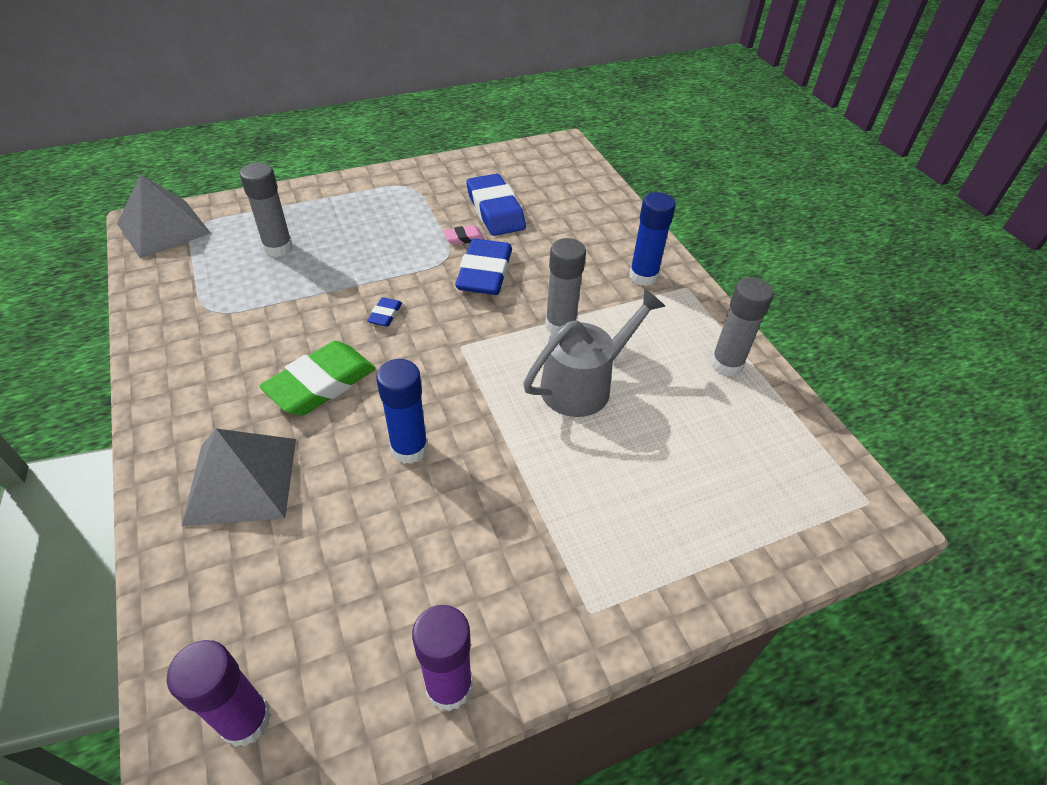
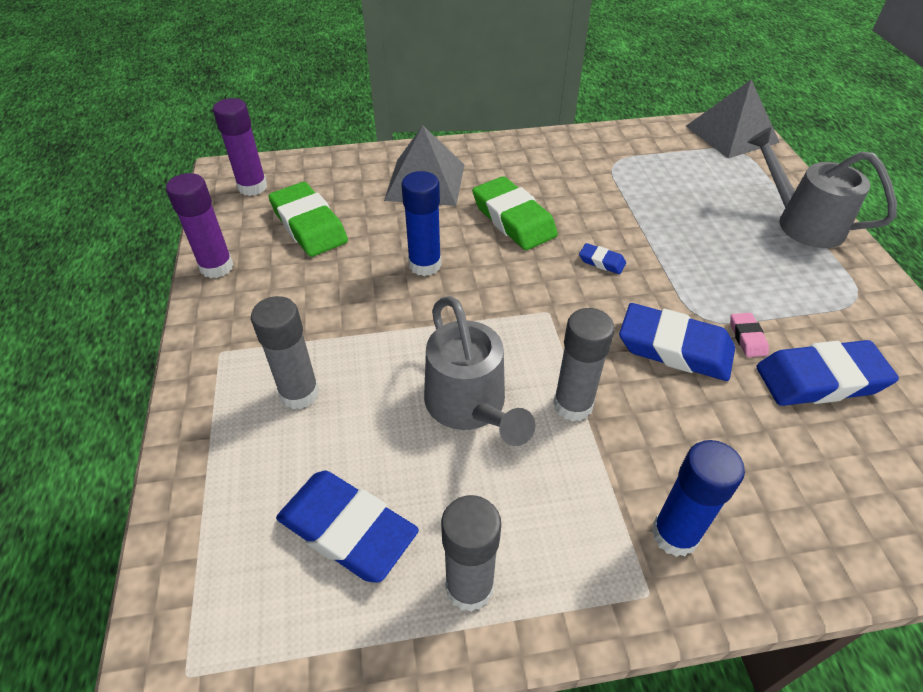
camera: 105 degrees right, 0 degrees up
grey glue stick [240,163,293,257] -> grey glue stick moved to [251,296,319,409]
none -> green eraser [268,182,348,257]
none -> blue eraser [276,470,419,583]
none -> grey watering can [747,127,897,248]

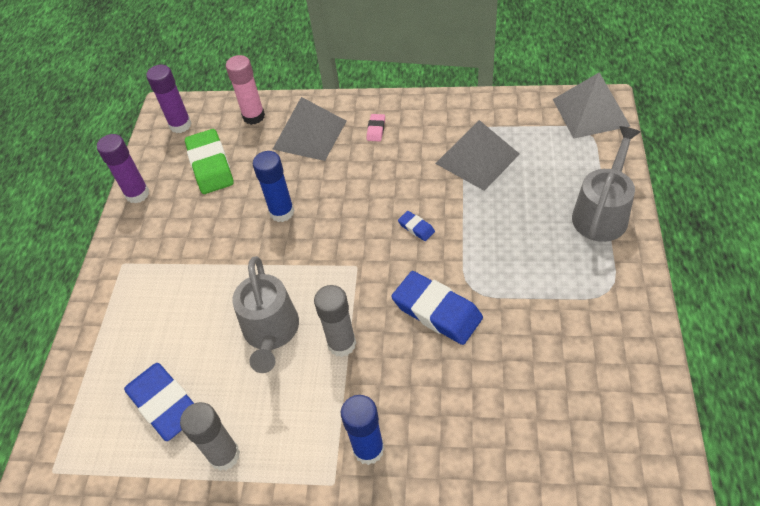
camera: 20 degrees right, 5 degrees up
grey glue stick [251,296,319,409] -> none
green eraser [472,176,558,250] -> none
pink eraser [730,313,769,357] -> pink eraser moved to [367,114,385,141]
grey watering can [747,127,897,248] -> grey watering can turned 60 degrees clockwise [572,126,641,242]
blue eraser [756,340,899,406] -> none
none -> pink glue stick [226,55,265,125]
none -> grey pyramid [435,120,520,191]

